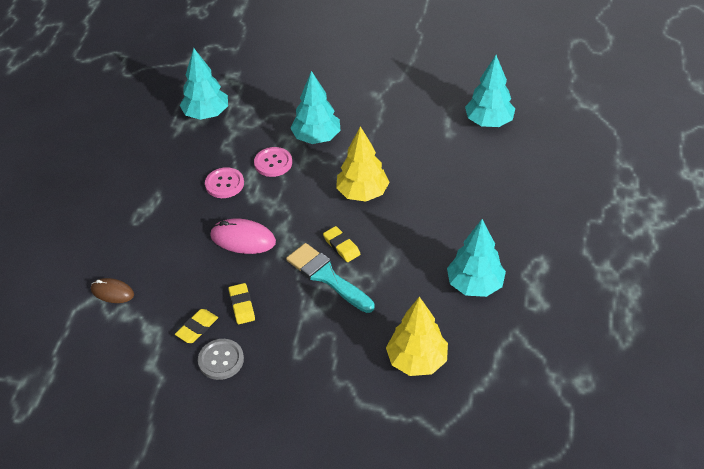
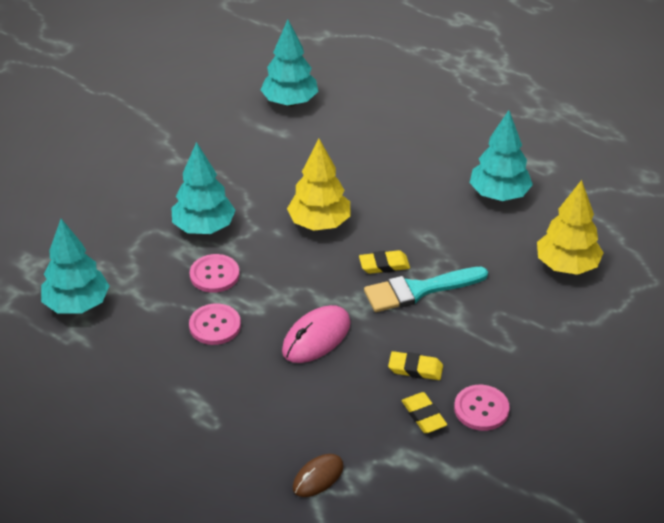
camera: 65 degrees left, 5 degrees down
grey button [198,339,244,380] -> pink button [454,385,510,431]

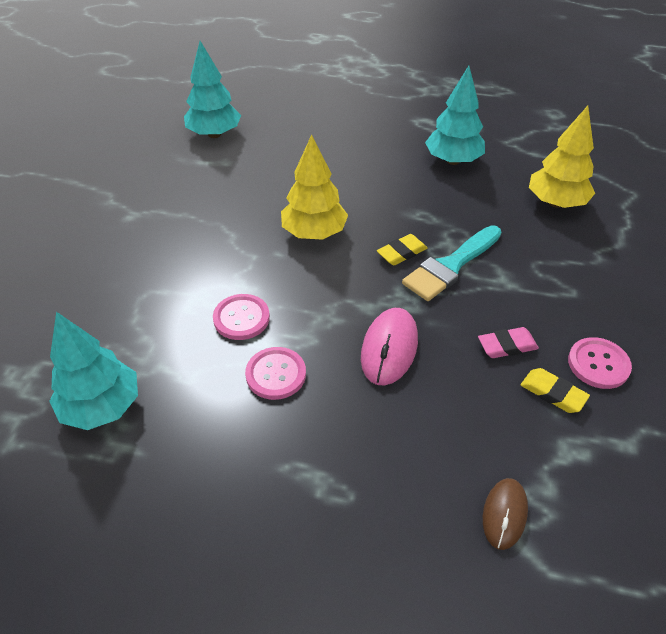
camera: 25 degrees left, 5 degrees up
turquoise tree [171,142,236,234] -> none
yellow eraser [388,351,443,380] -> pink eraser [478,327,539,358]

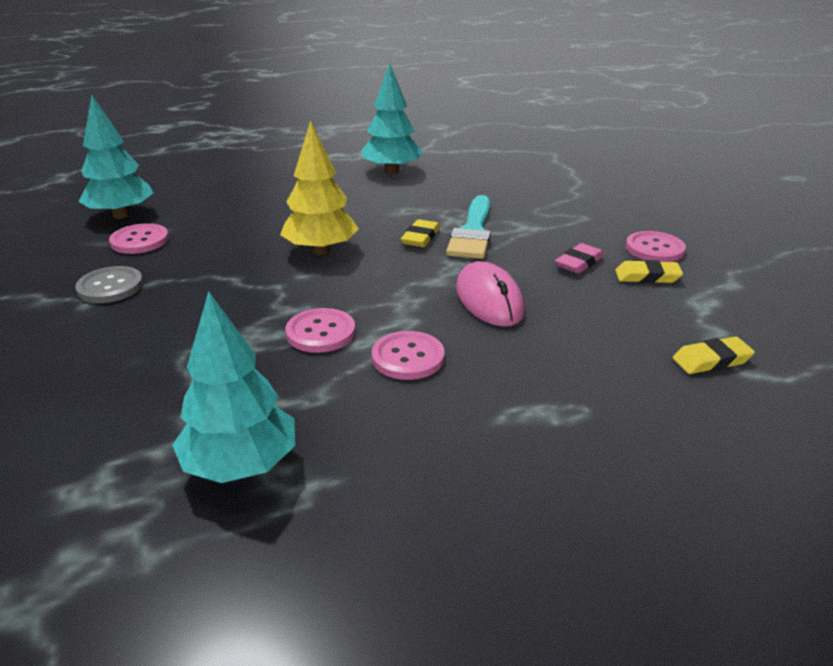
camera: 35 degrees left, 15 degrees down
brown mouse [483,478,528,550] -> yellow eraser [673,336,755,374]
yellow tree [529,106,595,208] -> none
none -> grey button [75,266,143,303]
none -> pink button [109,223,169,254]

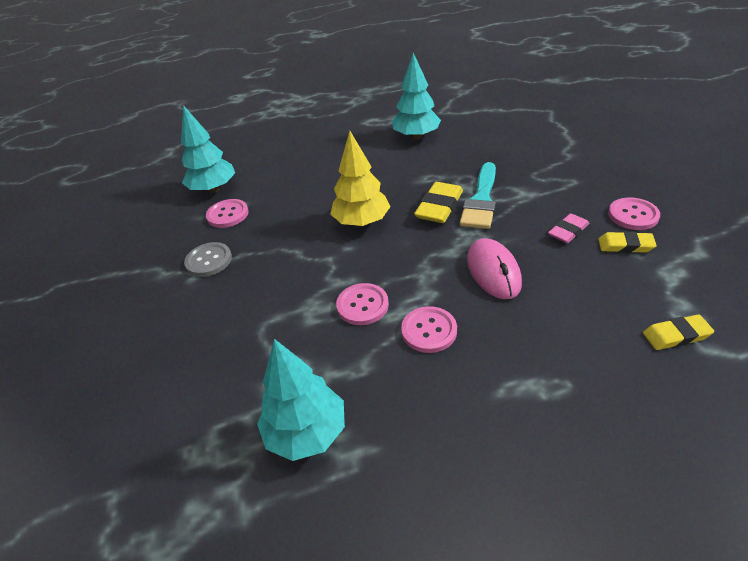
camera: 10 degrees right, 10 degrees up
yellow eraser [401,219,440,247] -> yellow eraser [414,182,463,223], size x1.55

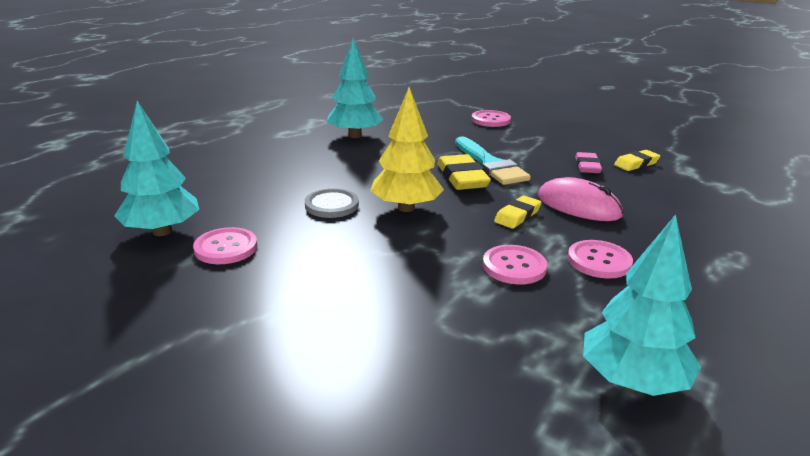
camera: 45 degrees left, 15 degrees down
grey button [184,242,232,277] -> grey button moved to [305,188,359,218]
pink button [608,197,660,230] -> pink button moved to [472,110,511,127]
yellow eraser [643,315,714,350] -> yellow eraser moved to [494,195,542,229]

